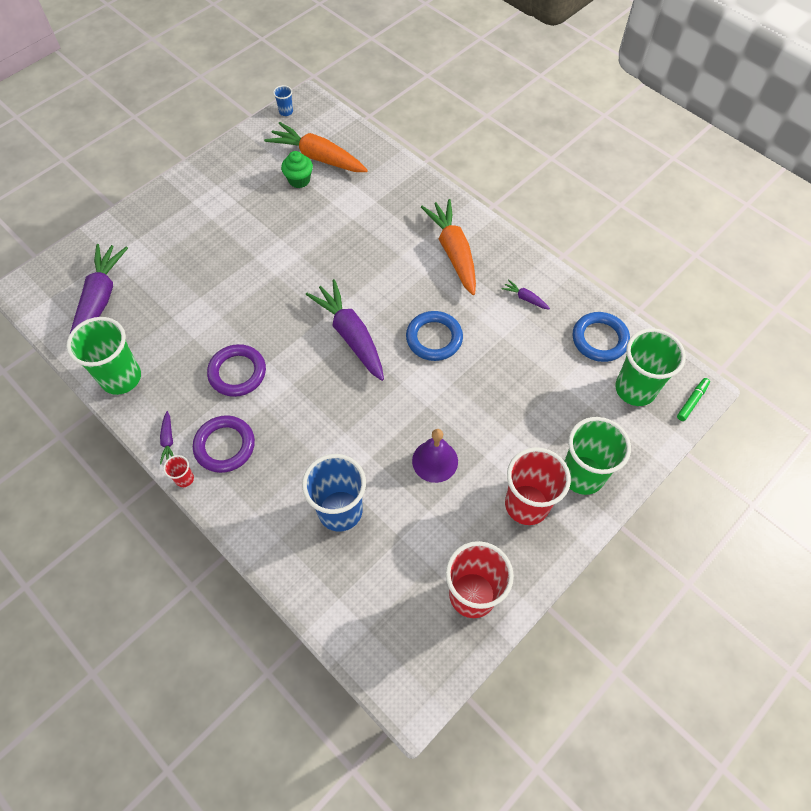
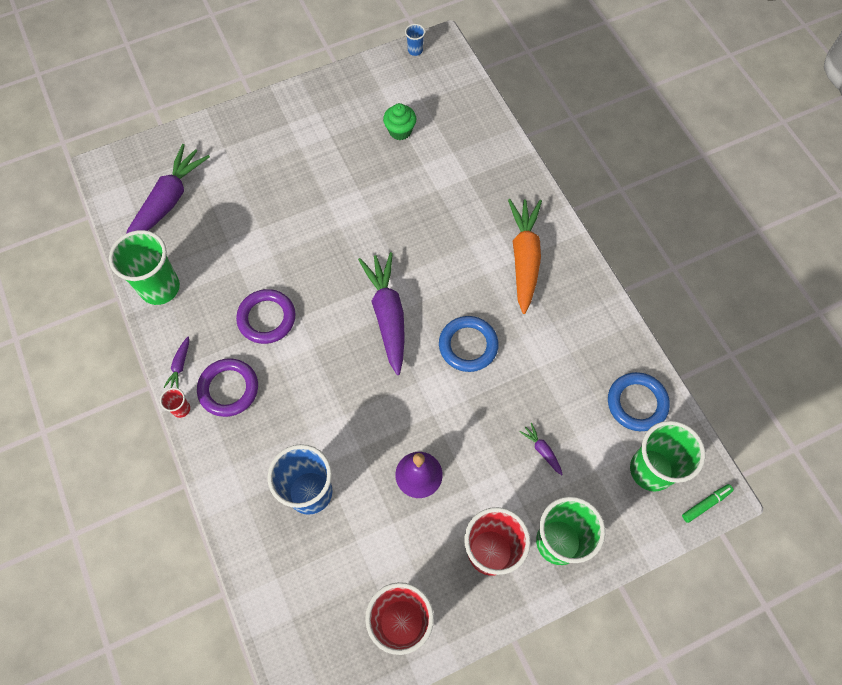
camera: 20 degrees right, 5 degrees up
orange carrot [264,122,368,172] -> none
purple carrot [501,279,550,310] -> purple carrot moved to [519,423,563,475]

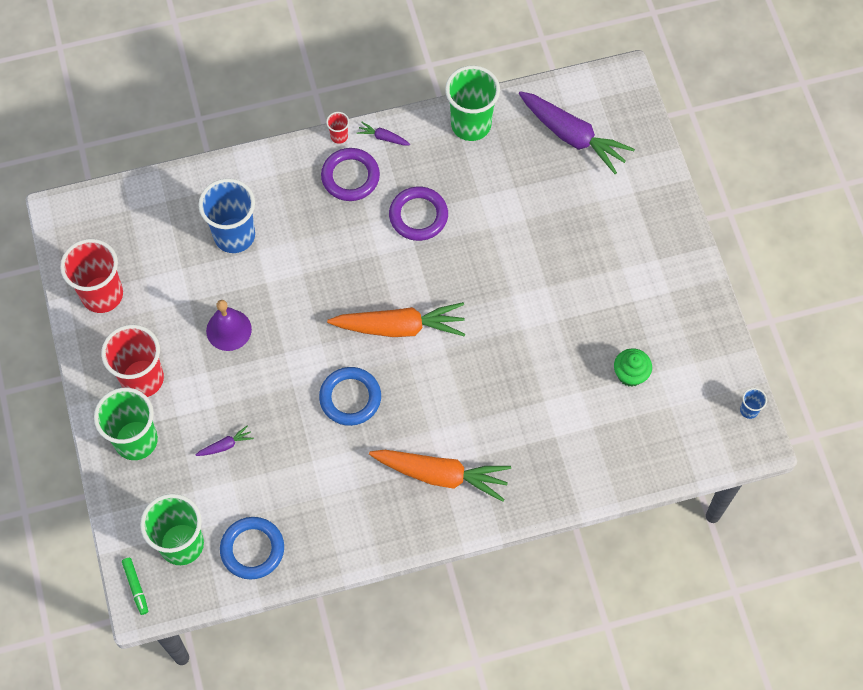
camera: 100 degrees right, 0 degrees up
purple carrot [358,252,405,375] -> orange carrot [327,302,465,337]

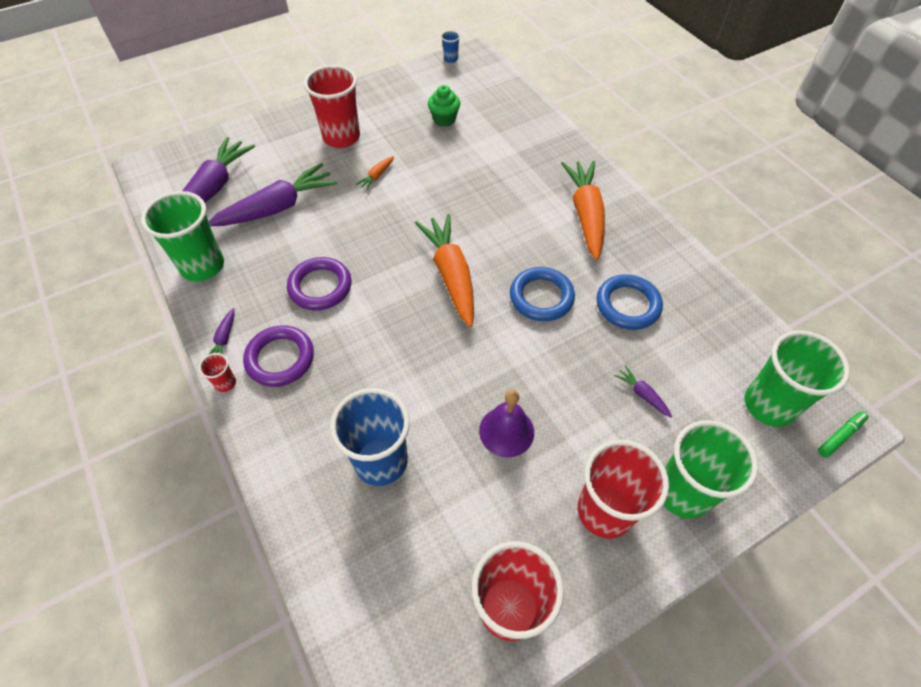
camera: 105 degrees left, 10 degrees down
blue ring [220,517,284,579] -> blue ring moved to [597,274,663,330]
none -> purple carrot [209,163,337,226]
none -> red cup [304,65,360,148]
none -> orange carrot [356,156,394,190]

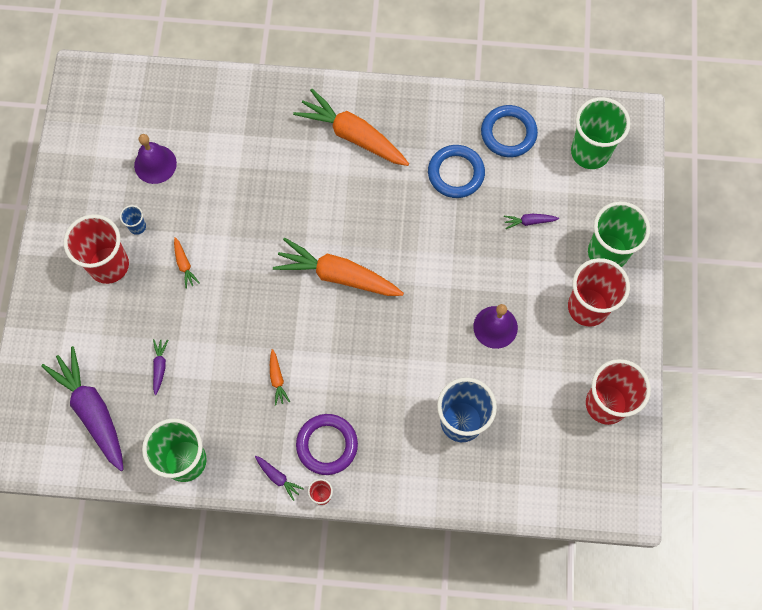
camera: 55 degrees left, 15 degrees up
purple carrot [209,163,337,226] -> purple carrot [153,339,168,395], size x0.42
purple ring [287,257,352,310] -> orange carrot [270,349,290,406]
green cupcake [428,85,460,127] -> purple bell [134,134,177,184]
blue cup [441,30,460,63] -> blue cup moved to [120,205,146,235]
blue ring [510,267,575,321] -> blue ring moved to [481,105,538,157]
green marker [818,411,868,458] -> none

